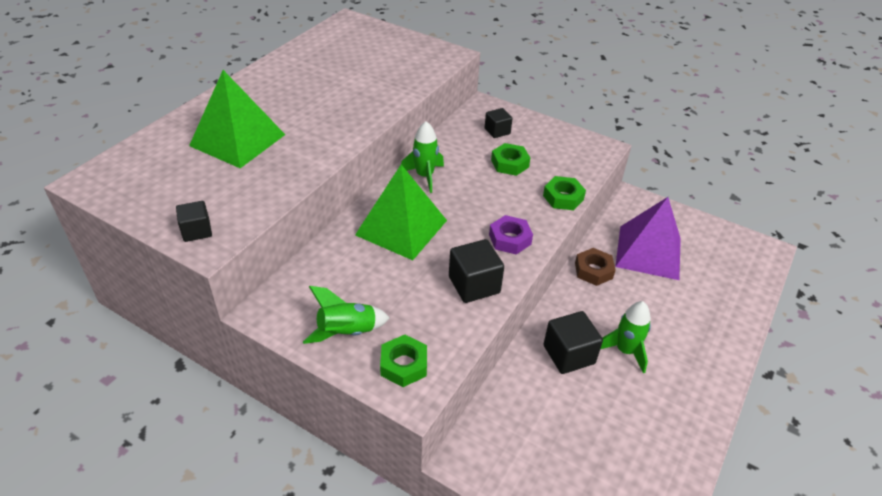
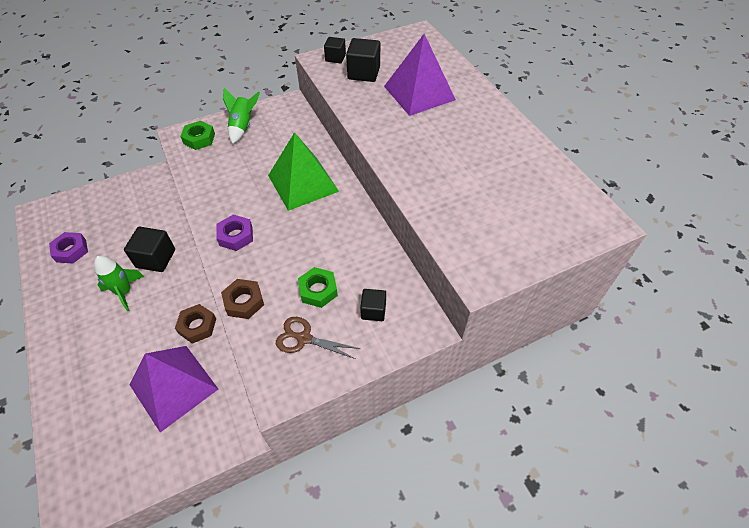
camera: 125 degrees right, 10 degrees up
green pyramid [189,70,285,168] -> purple pyramid [384,34,456,116]
green rocket [401,121,444,193] -> none
black cube [449,239,504,303] -> black cube moved to [346,38,380,82]
green nut [543,176,586,210] -> brown nut [221,279,264,319]
none -> purple nut [49,232,88,264]
none -> brown scissors [276,317,360,359]

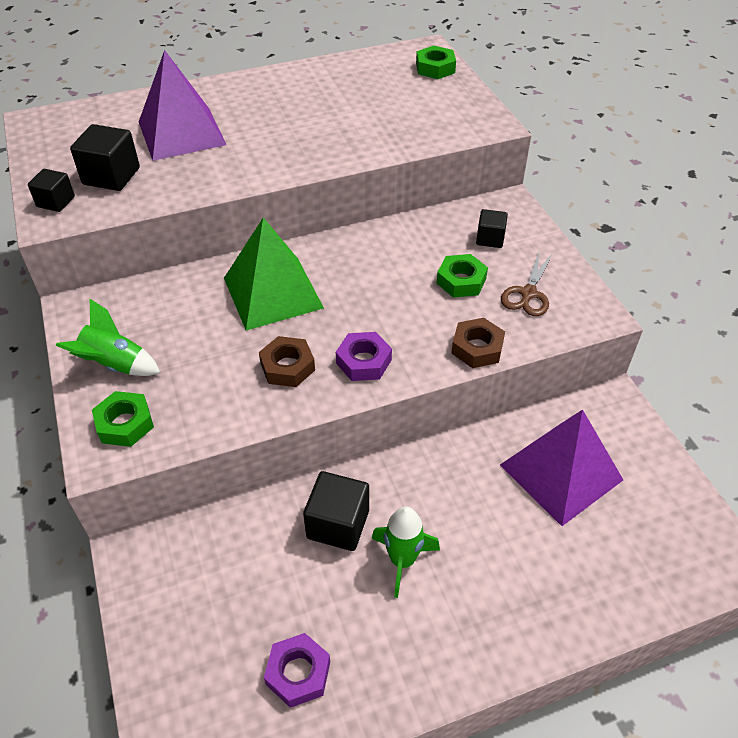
camera: 85 degrees left, 5 degrees down
brown nut [175,304,216,344] -> brown nut moved to [259,336,315,387]
none -> green nut [416,46,456,79]

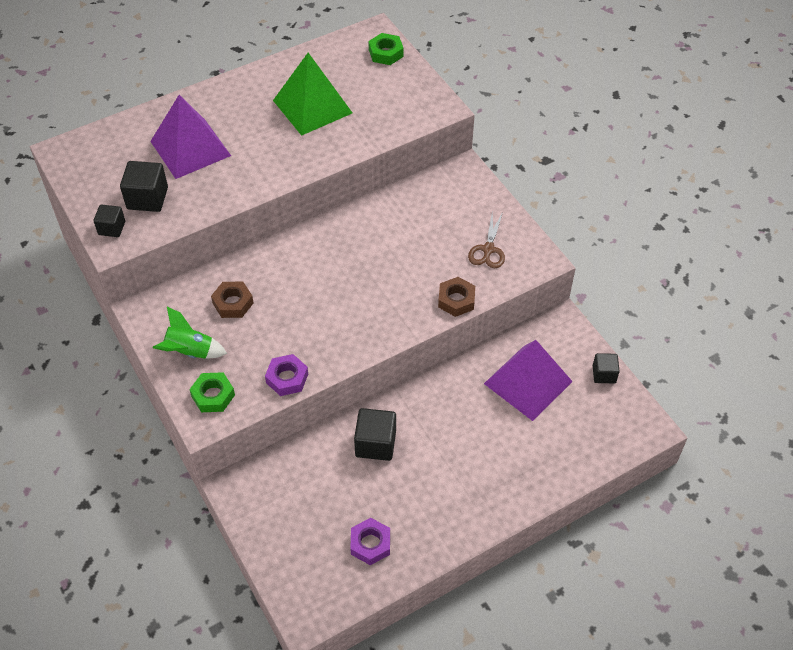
camera: 10 degrees left, 5 degrees up
green pyramid [224,218,324,331] -> green pyramid moved to [273,53,352,136]
brown nut [259,336,315,387] -> brown nut moved to [211,282,254,318]
purple nut [336,332,392,381] -> purple nut moved to [265,354,308,396]
green rocket [372,506,440,598] -> none
green nut [436,254,488,298] -> none
black cube [476,209,508,248] -> black cube moved to [593,353,620,383]

